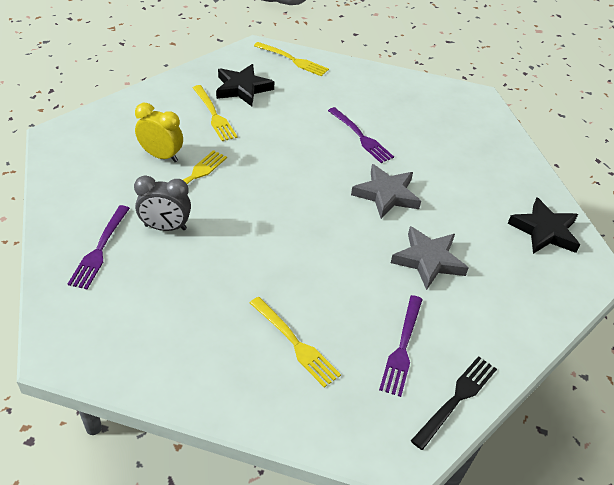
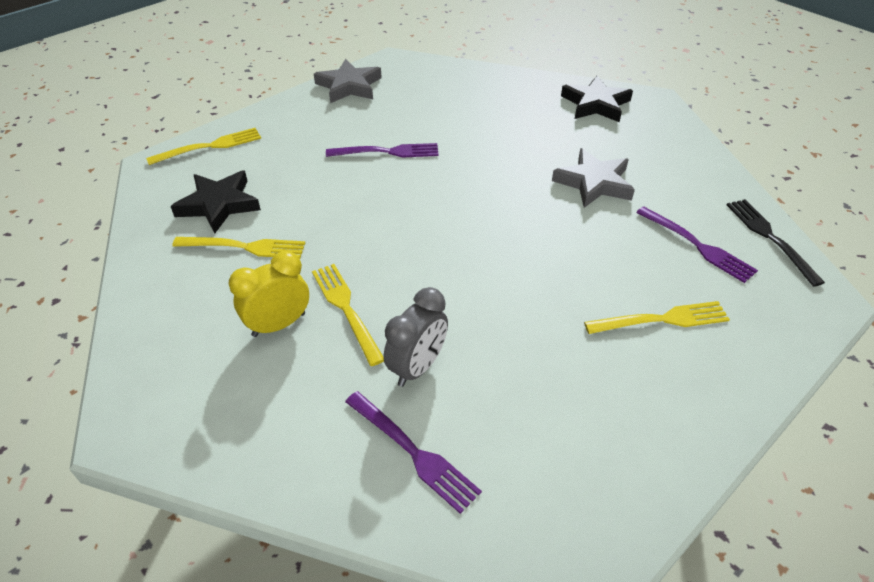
camera: 55 degrees left, 0 degrees up
grey star [351,164,421,219] -> grey star moved to [314,59,382,103]

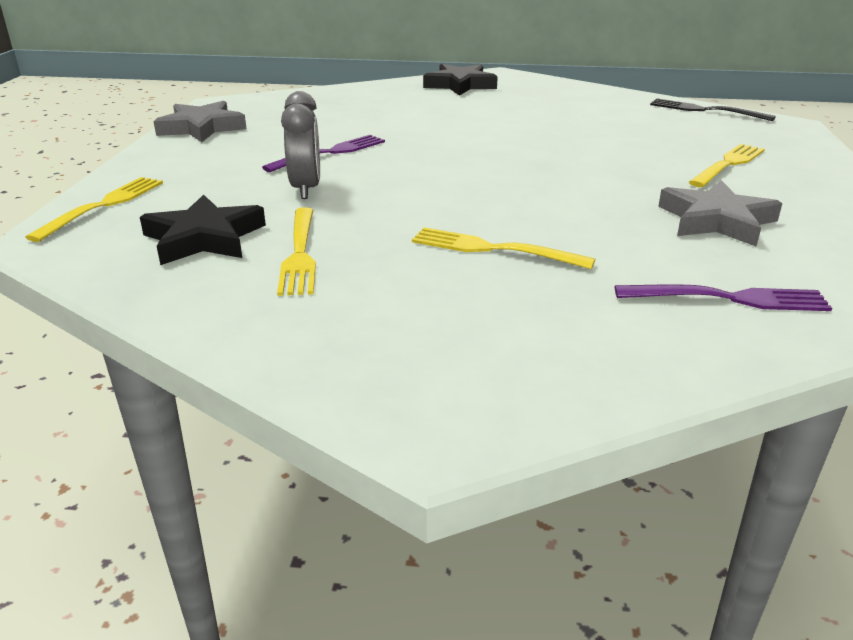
camera: 40 degrees left, 15 degrees down
yellow fork [172,237,305,259] -> yellow fork turned 120 degrees clockwise [277,207,316,296]
yellow clock [229,251,309,337] -> none
grey clock [384,287,448,387] -> grey clock moved to [281,91,320,199]
grey star [552,148,635,208] -> grey star moved to [658,180,782,247]
purple fork [636,207,758,283] -> none

